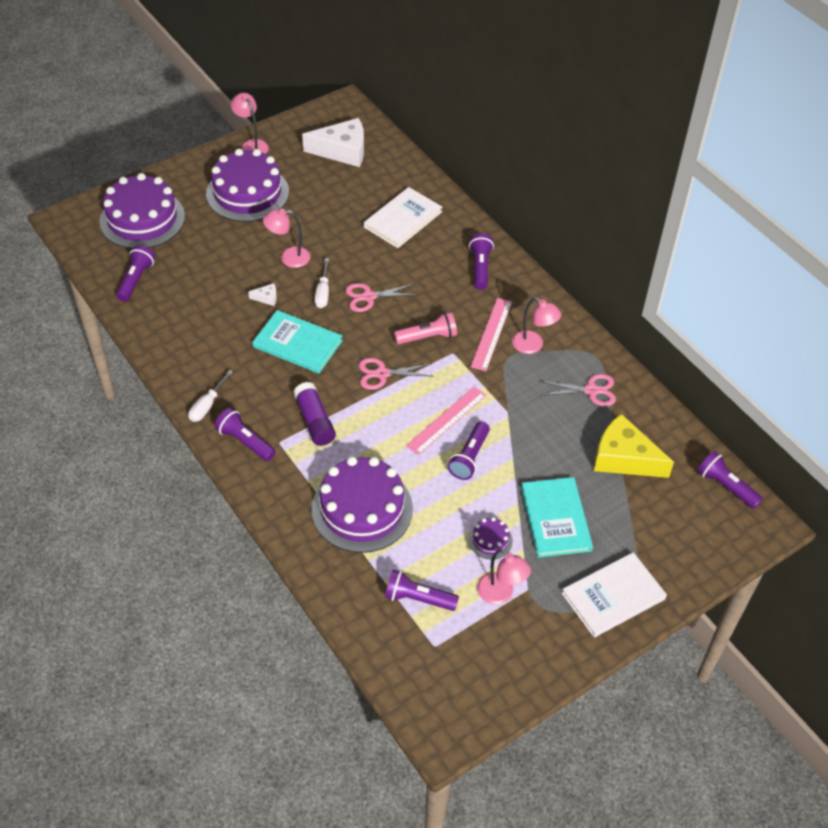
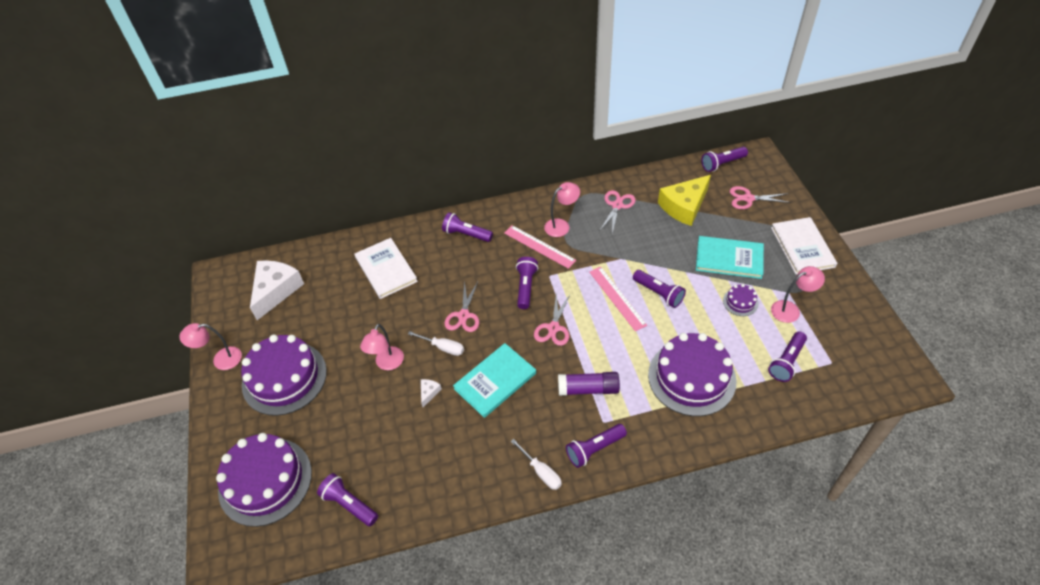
camera: 65 degrees left, 0 degrees up
pink flashlight [394,312,457,344] -> purple flashlight [516,257,538,309]
none -> pink scissors [730,186,791,209]

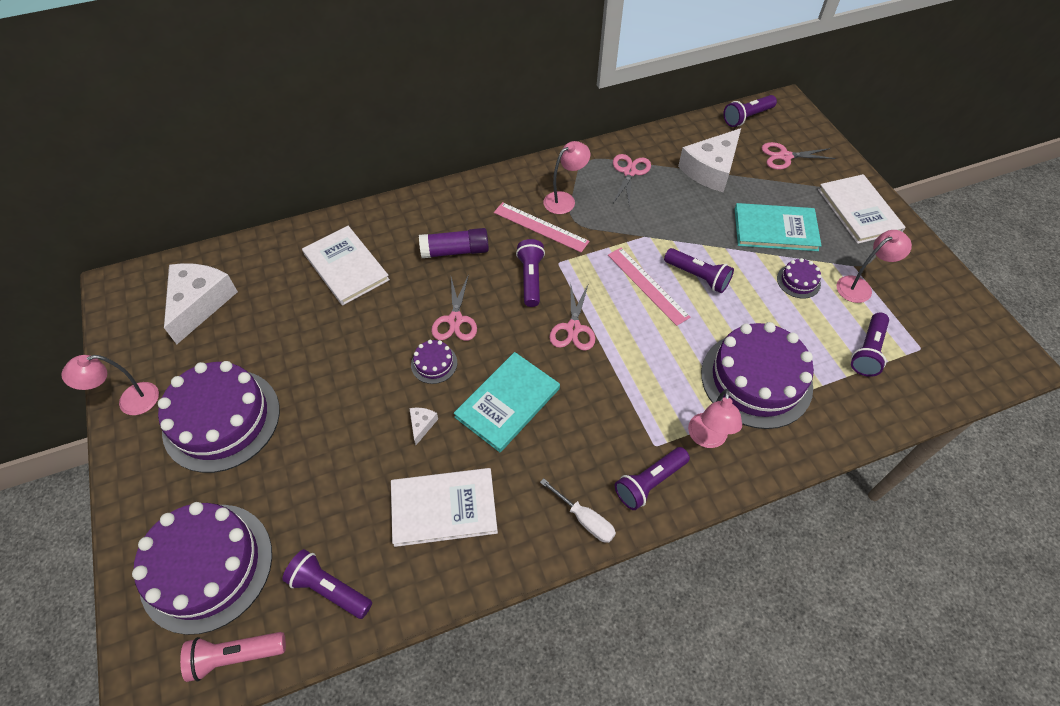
camera: 10 degrees left, 5 degrees up
pink lamp [360,324,404,370] -> pink lamp moved to [688,389,742,448]
white screwdriver [408,331,464,356] -> purple cake [411,340,457,384]
purple flashlight [442,212,493,242] -> none
purple glue stick [558,372,620,396] -> purple glue stick moved to [419,228,489,258]
yellow cheese [658,175,711,226] -> white cheese [678,128,741,192]
none -> pink flashlight [180,632,286,682]
none -> white book [391,468,498,547]

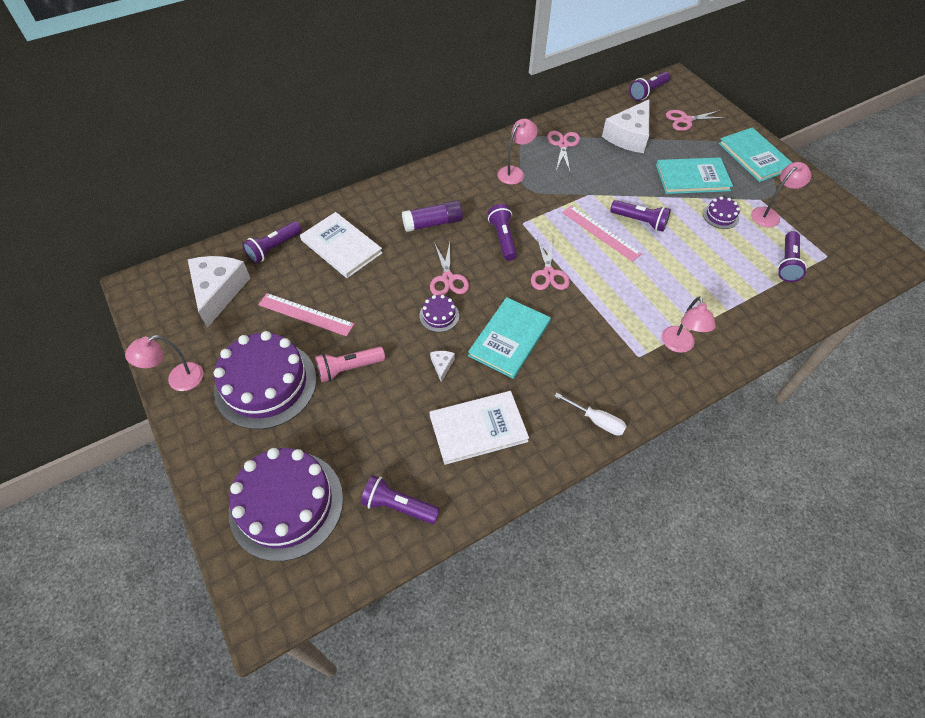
camera: 10 degrees left, 0 degrees up
pink flashlight [180,632,286,682] -> pink flashlight moved to [315,346,385,382]
pink ruler [494,202,590,252] -> pink ruler moved to [258,293,354,336]
purple flashlight [615,447,690,510] -> purple flashlight moved to [243,221,302,264]
purple cake [701,322,814,429] -> none
white book [818,174,906,244] -> turquoise book [718,127,792,182]

